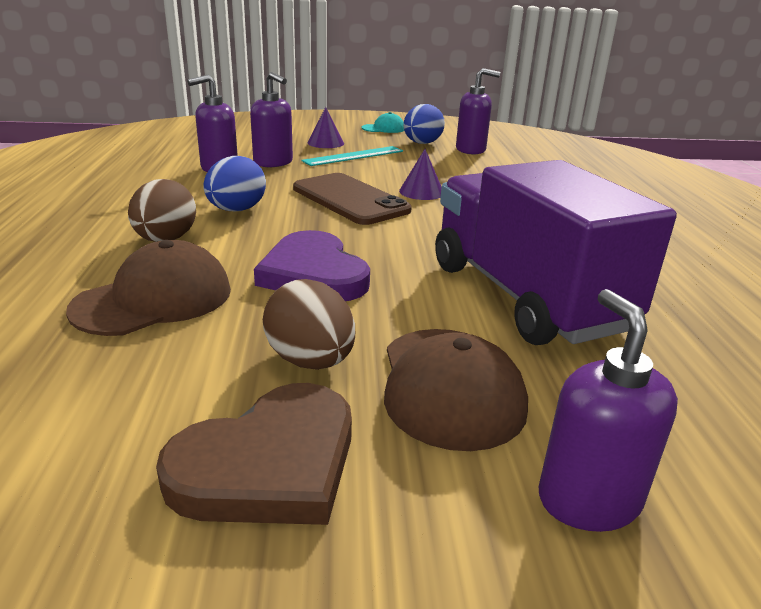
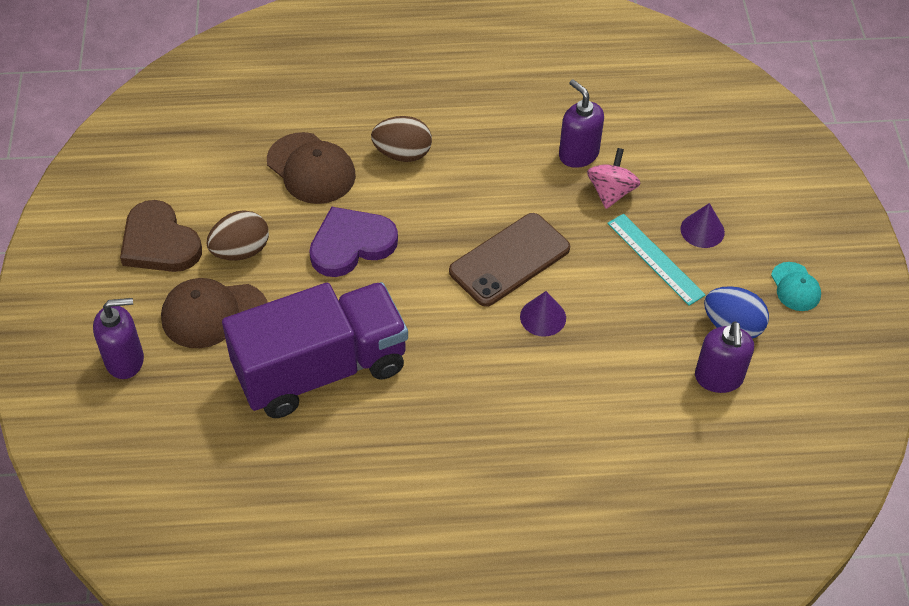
camera: 90 degrees right, 25 degrees up
blue egg [203,156,266,211] -> none
purple soap dispenser [250,72,293,167] -> pink spinning top [587,148,641,209]

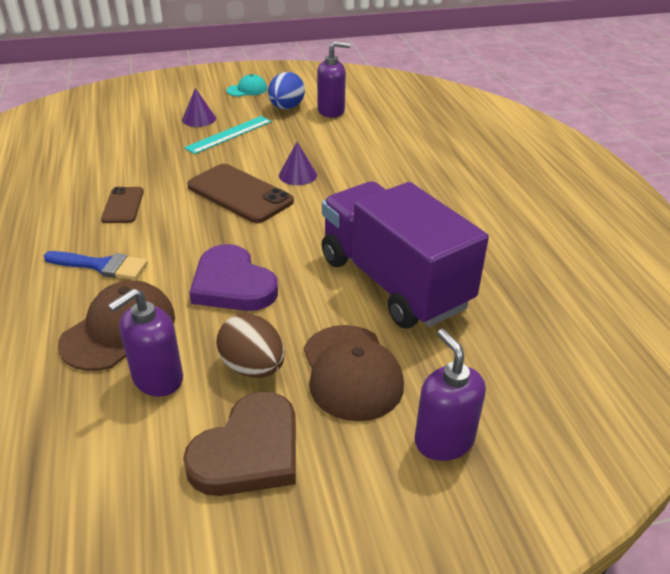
camera: 100 degrees left, 15 degrees down
brown egg [371,116,432,162] -> blue brush [43,251,148,280]
purple soap dispenser [559,79,604,168] -> purple soap dispenser moved to [108,288,183,397]
pink spinning top [587,148,641,209] -> none
none -> brown phone [101,187,144,223]

